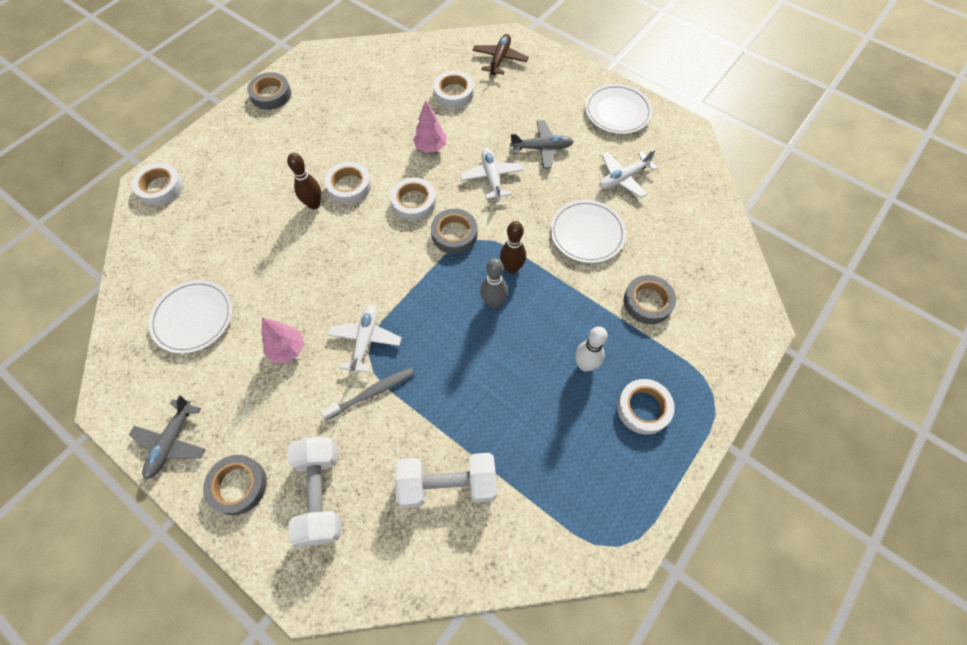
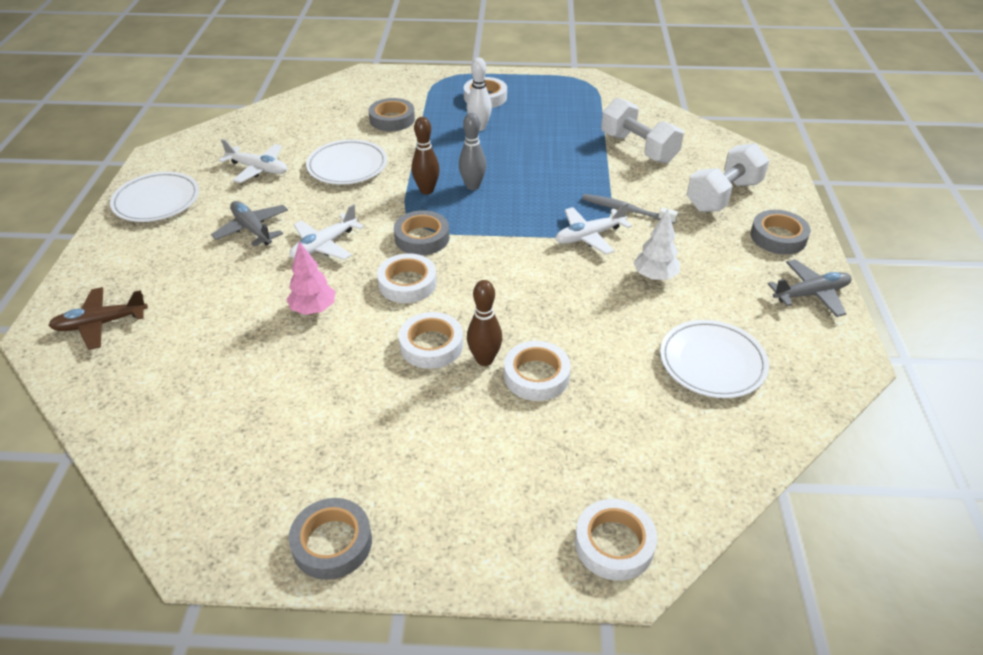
camera: 125 degrees left, 20 degrees down
pink tree [261,318,304,363] -> white tree [633,209,680,280]
white tape [433,71,474,108] -> white tape moved to [504,341,571,401]

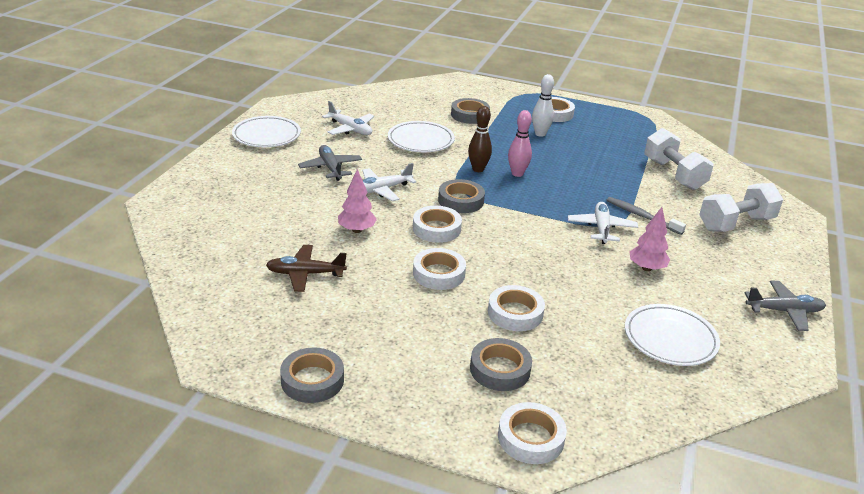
camera: 15 degrees right, 10 degrees down
brown plane [48,287,148,350] -> brown plane moved to [266,245,347,292]
grey bowling pin [459,113,486,190] -> pink bowling pin [508,110,532,177]
brown bowling pin [467,280,502,366] -> none
white plane [555,202,632,254] -> white plane turned 105 degrees clockwise [568,202,638,244]
white tree [633,209,680,280] -> pink tree [629,207,670,271]
grey tape [750,210,811,255] -> grey tape moved to [470,338,532,391]

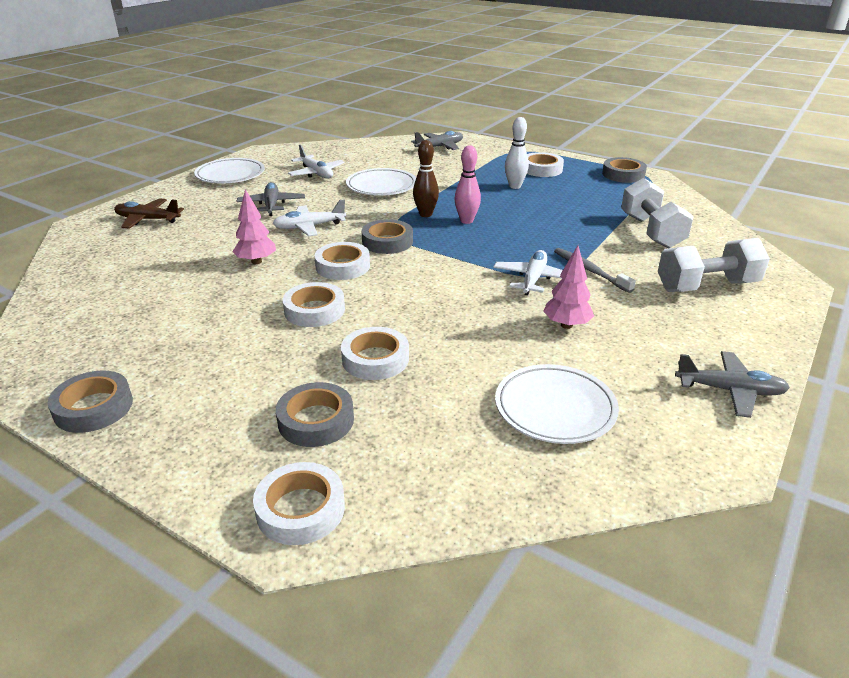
camera: 15 degrees right, 0 degrees up
brown plane [266,245,347,292] -> brown plane moved to [114,198,184,229]
grey tape [451,98,490,124] -> grey tape moved to [602,157,647,183]
none -> grey plane [411,131,463,150]

